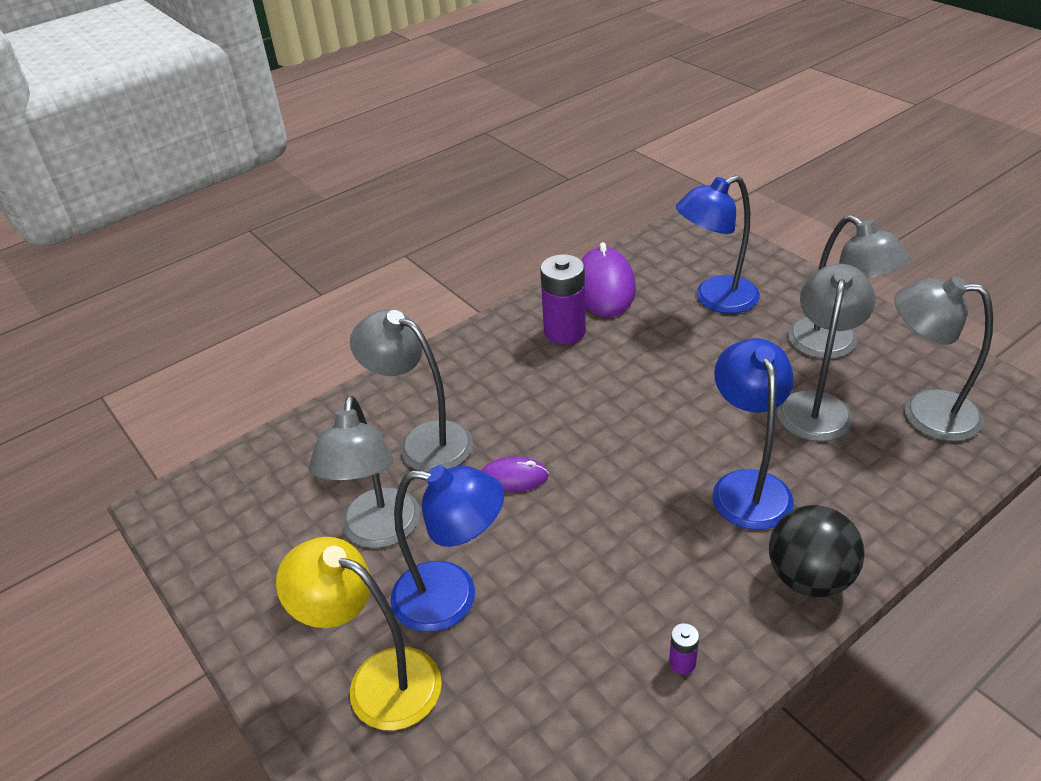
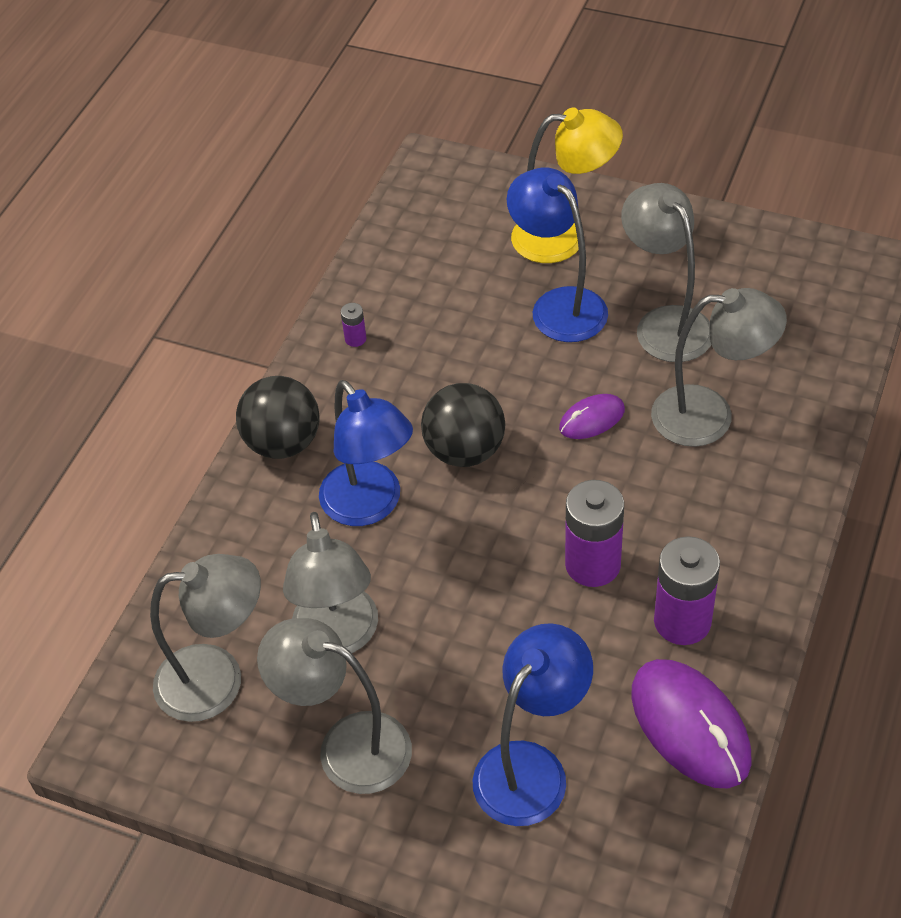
camera: 150 degrees right, 10 degrees up
blue lamp [390,465,504,632] -> blue lamp turned 75 degrees clockwise [507,167,608,342]
none -> black ball [421,383,505,467]
none -> purple battery [565,480,624,587]

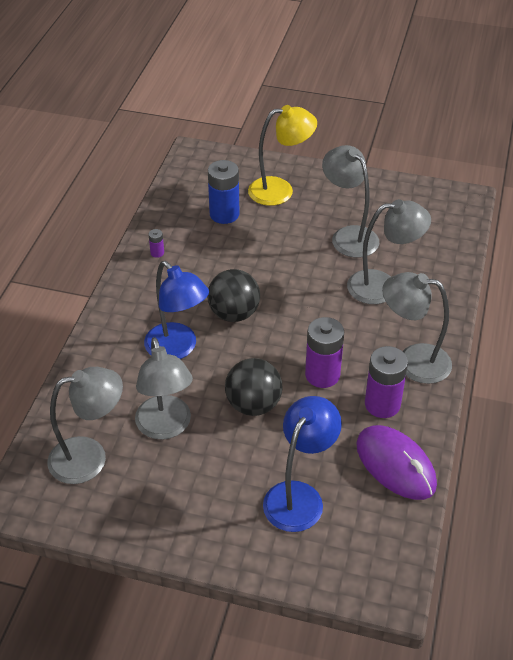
camera: 10 degrees left, 5 degrees down
black ball [236,376,320,459] -> black ball moved to [225,358,283,416]
grey lamp [257,618,412,794] -> grey lamp moved to [382,272,452,384]
blue lamp [507,167,608,342] -> none
purple mouse [559,394,625,439] -> none
none -> blue battery [208,160,240,224]

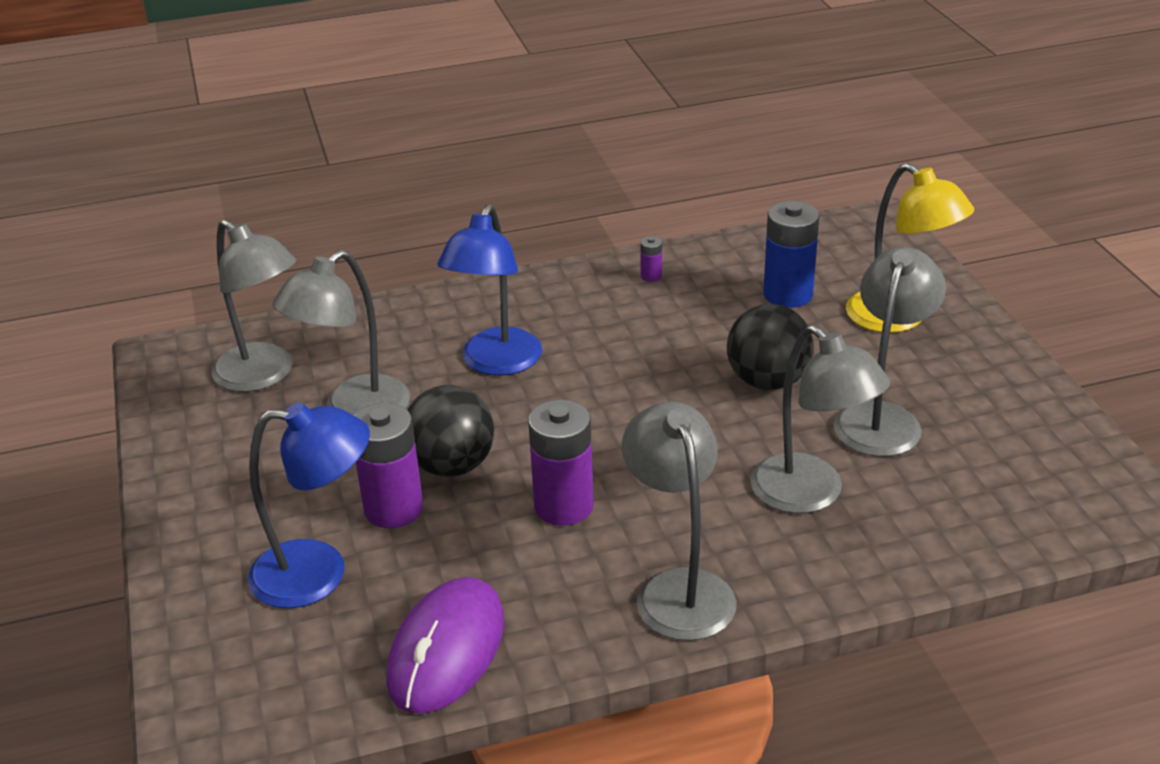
camera: 60 degrees right, 10 degrees down
black ball [207,269,260,322] -> black ball moved to [727,304,814,390]
purple battery [365,346,408,418] -> purple battery moved to [354,403,423,528]

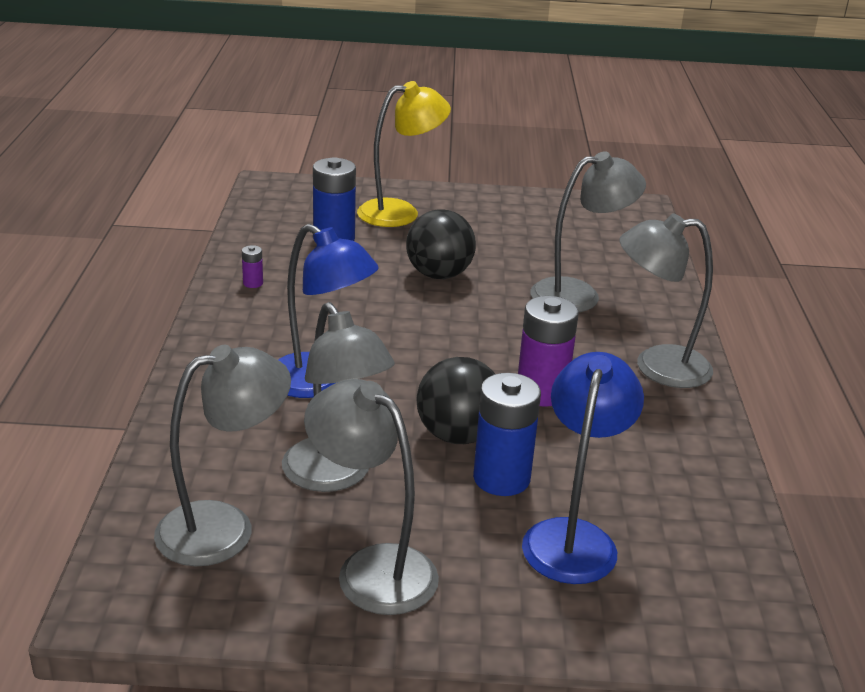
camera: 75 degrees left, 5 degrees down
purple battery [354,403,423,528] -> blue battery [473,373,541,496]
purple mouse [386,577,504,714] -> none
grey lamp [833,247,946,457] -> grey lamp moved to [304,379,439,615]

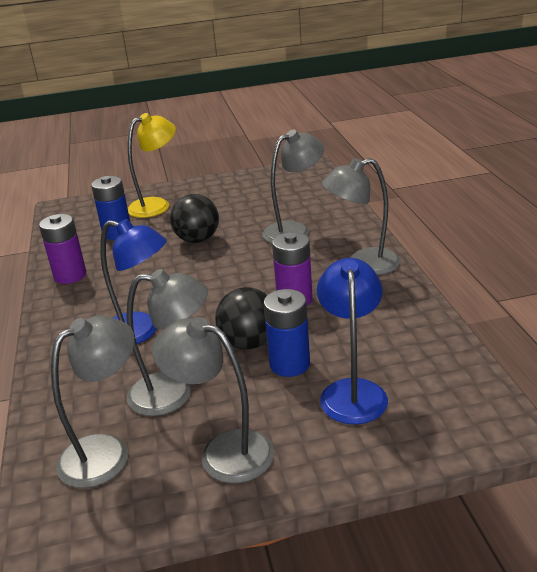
camera: 10 degrees left, 0 degrees up
purple battery [242,245,263,288] -> purple battery [39,214,86,284], size x2.25
grey lamp [282,302,395,492] -> grey lamp turned 45 degrees counterclockwise [126,269,208,416]

